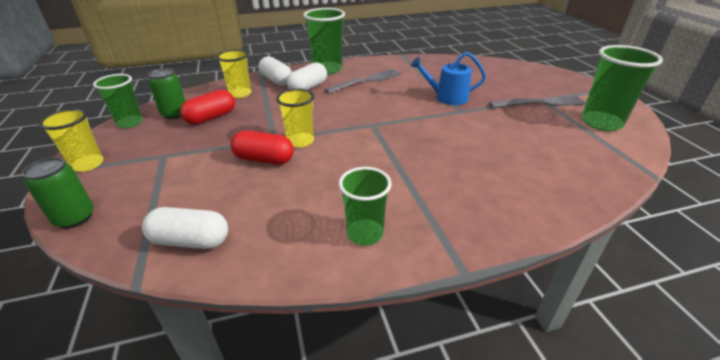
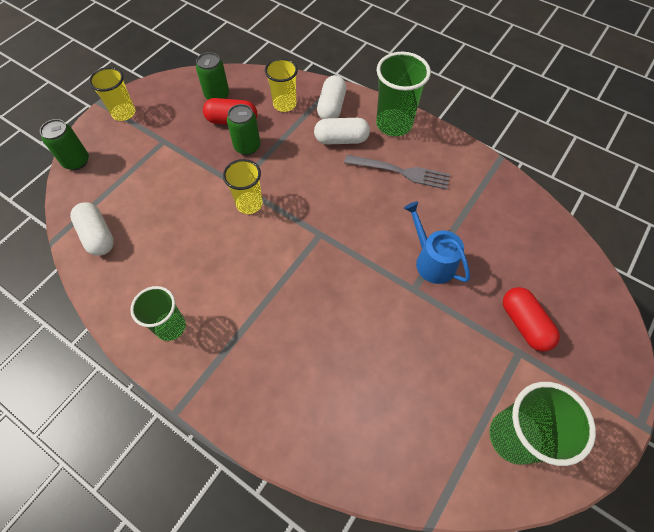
camera: 50 degrees right, 25 degrees up
green cup [93,74,143,128] -> none
red capsule [231,131,294,165] -> red capsule moved to [503,287,560,352]
grey fork [489,95,586,108] -> none
none -> green can [227,104,261,155]

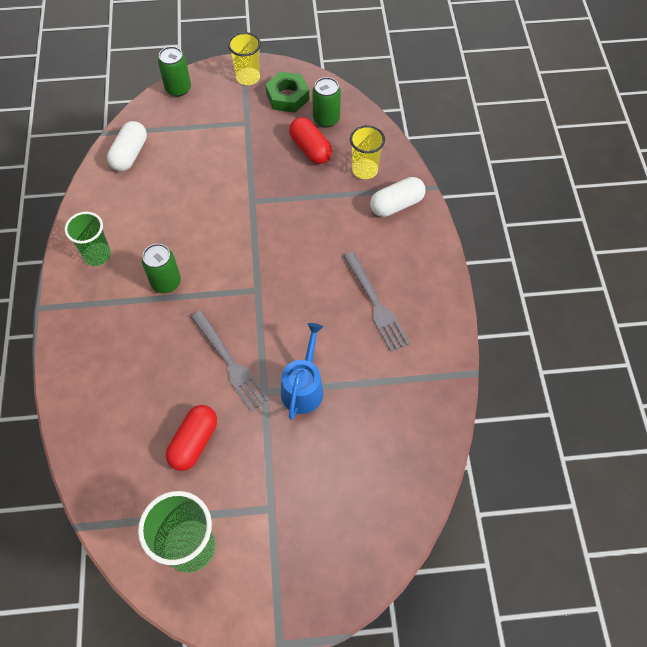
camera: 50 degrees right, 0 degrees up
yellow cup [223,159,263,214] -> none
green can [227,104,261,155] -> green can moved to [142,244,181,293]
white capsule [314,118,370,144] -> none
green cup [376,52,431,136] -> none
red capsule [503,287,560,352] -> red capsule moved to [166,405,217,471]
none -> grey fork [191,311,269,411]
none -> green nut [265,72,310,113]

